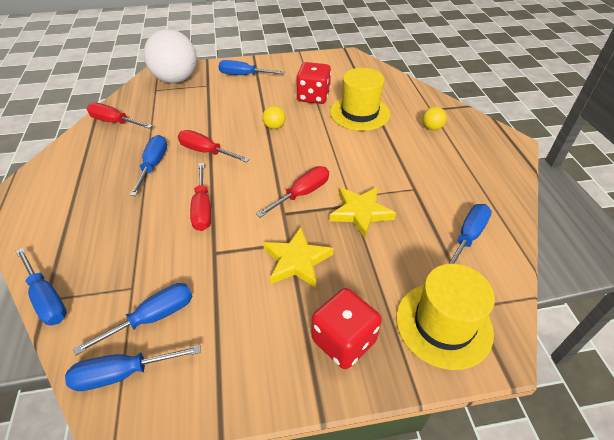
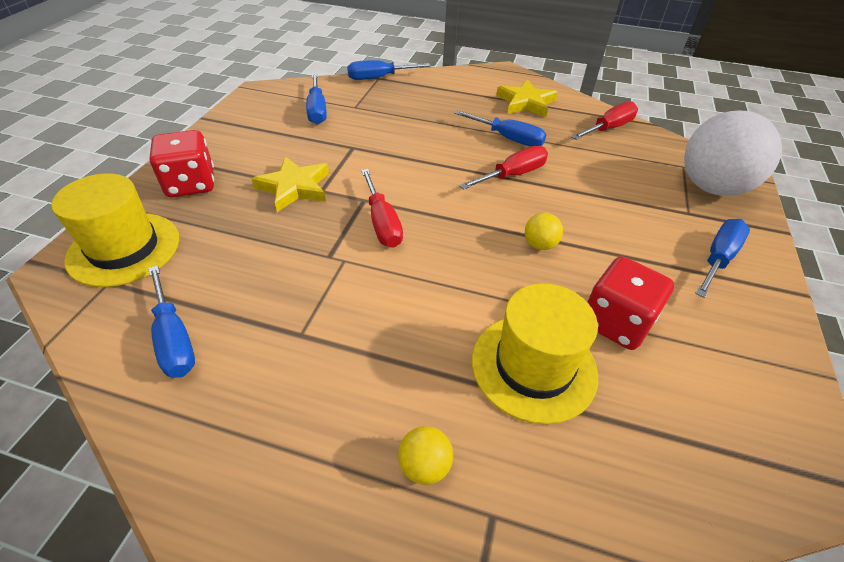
camera: 115 degrees right, 0 degrees up
blue screwdriver [65,345,201,391] -> none
red screwdriver [190,163,211,231] -> none
yellow star [329,187,396,238] -> yellow star moved to [496,79,558,117]

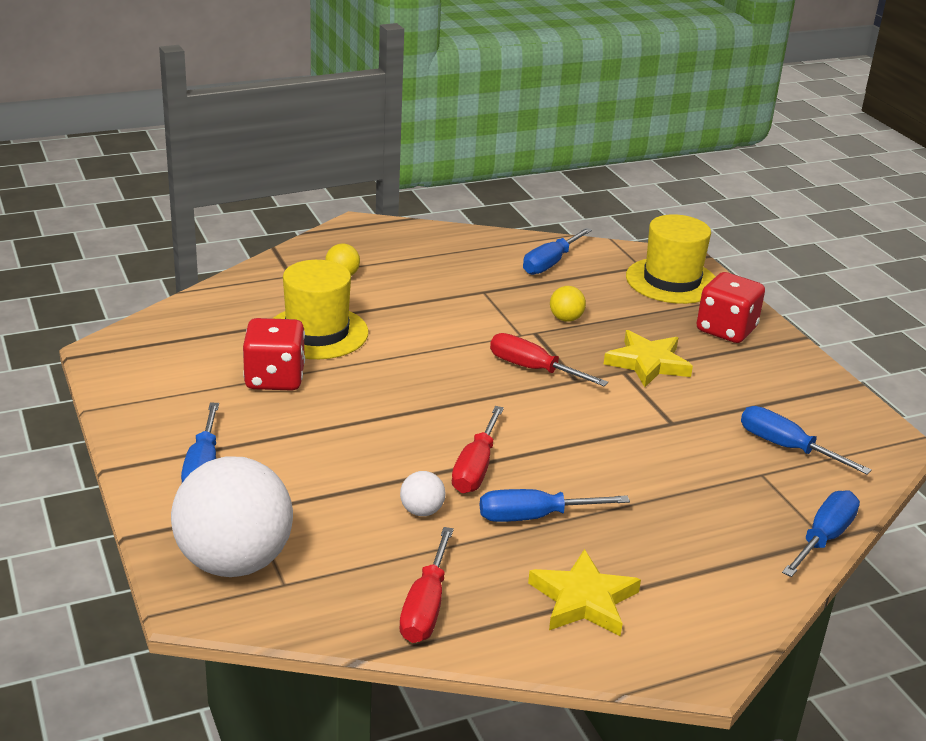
camera: 140 degrees right, 15 degrees down
blue screwdriver [148,265,195,378] -> blue screwdriver turned 75 degrees counterclockwise [523,228,592,275]
yellow ball [525,213,563,250] -> yellow ball moved to [550,286,586,322]
none -> white ball [400,471,445,516]

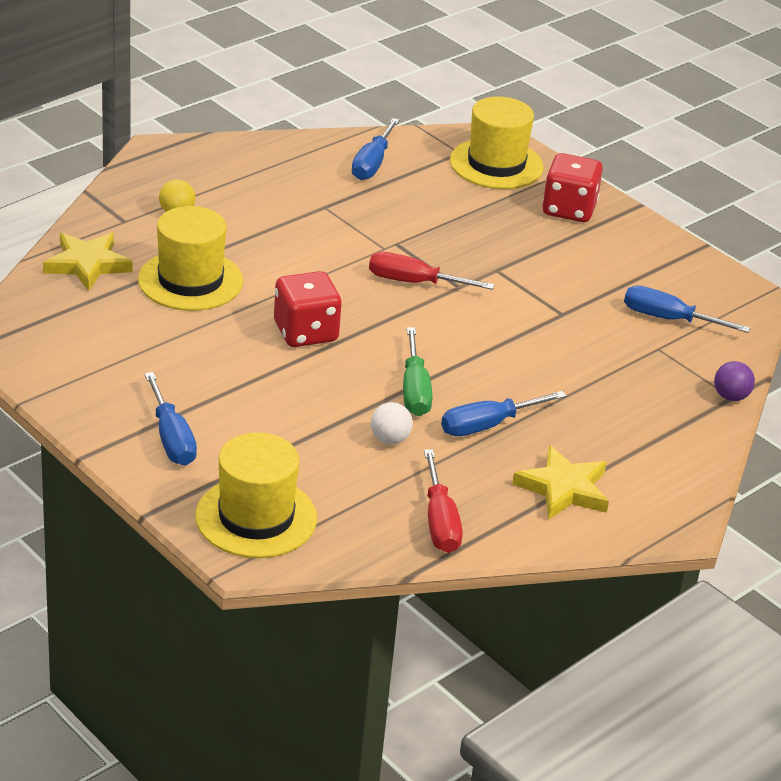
camera: 20 degrees left, 5 degrees up
white ball [171,457,293,577] -> yellow hat [195,433,317,558]
red dice [243,318,305,391] -> red dice moved to [274,271,342,347]
red screwdriver [452,406,504,493] -> green screwdriver [403,327,432,416]
yellow ball [550,286,586,322] -> none
yellow star [604,330,693,387] -> yellow star moved to [43,232,132,291]
blue screwdriver [782,490,860,577] -> purple ball [714,361,755,401]

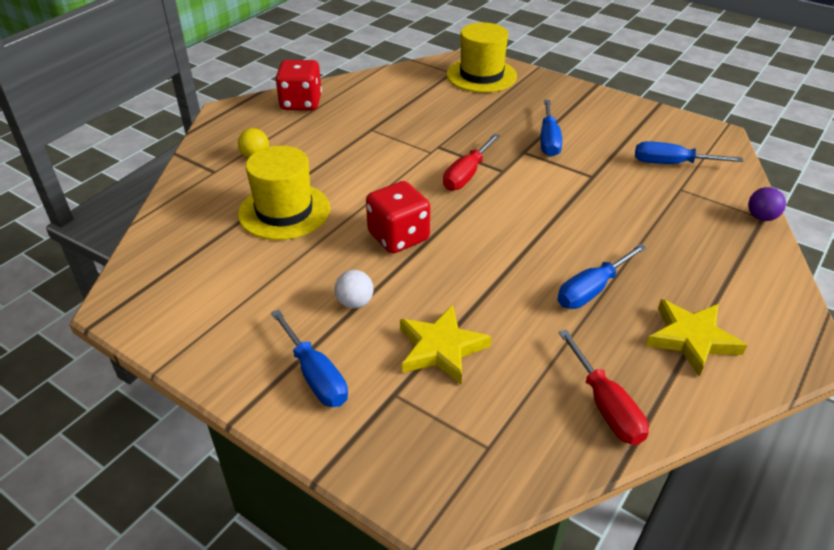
camera: 10 degrees left, 5 degrees up
yellow star [43,232,132,291] -> yellow star moved to [400,305,491,384]
yellow hat [195,433,317,558] -> none
blue screwdriver [352,118,400,180] -> blue screwdriver moved to [540,100,562,157]
red screwdriver [369,252,495,290] -> red screwdriver turned 60 degrees counterclockwise [443,134,500,191]
white ball [371,402,413,444] -> white ball moved to [335,270,373,309]
green screwdriver [403,327,432,416] -> none
red dice [542,153,603,222] -> red dice moved to [275,60,322,110]

